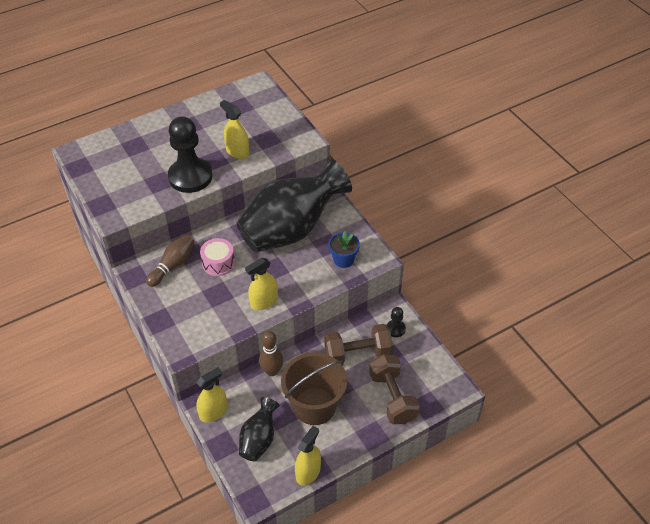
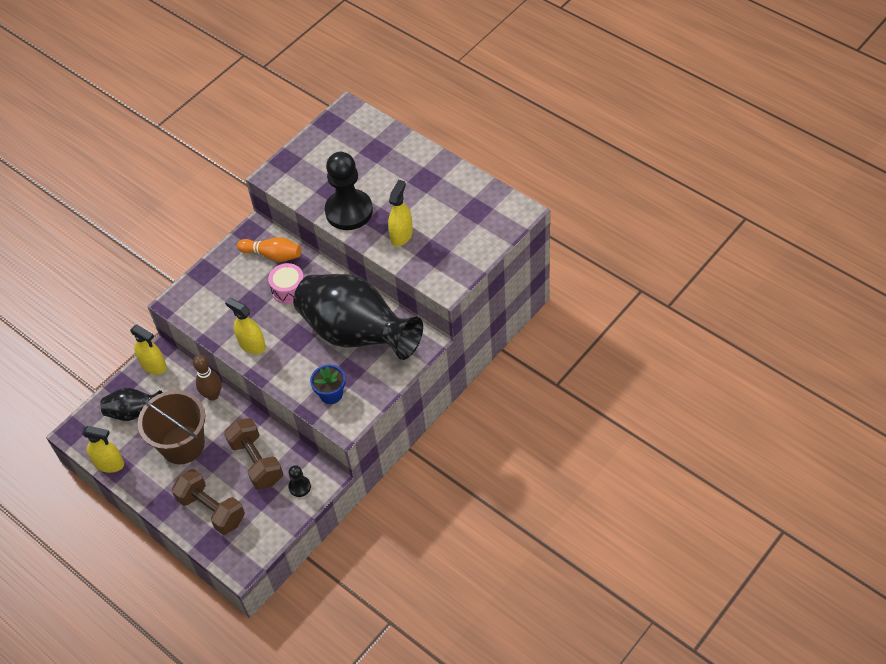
camera: 75 degrees right, 5 degrees up
brown bowling pin [146,235,195,287] -> orange bowling pin [237,237,301,262]
brown dumbbell [369,354,420,424] -> brown dumbbell turned 75 degrees clockwise [172,469,245,535]

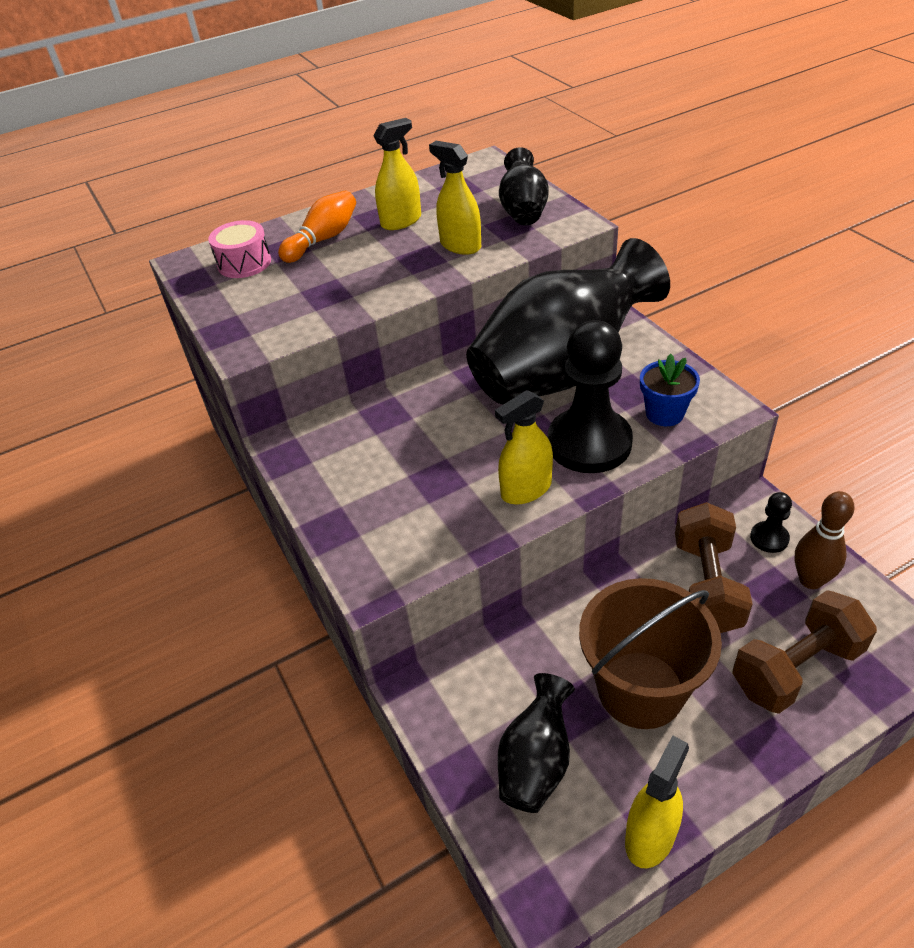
camera: 70 degrees left, 10 degrees down
yellow spray bottle [130,325,167,375] -> yellow spray bottle moved to [374,118,421,230]
brown bowling pin [193,355,222,401] -> brown bowling pin moved to [795,491,855,589]
brown dumbbell [224,418,283,490] -> brown dumbbell turned 75 degrees counterclockwise [675,502,753,633]
orange bowling pin [237,237,301,262] -> orange bowling pin moved to [278,191,356,263]
pink drum [268,263,304,304] -> pink drum moved to [208,220,271,278]
black pawn [325,152,373,230] -> black pawn moved to [548,320,633,473]
none -> black vase [499,147,549,226]

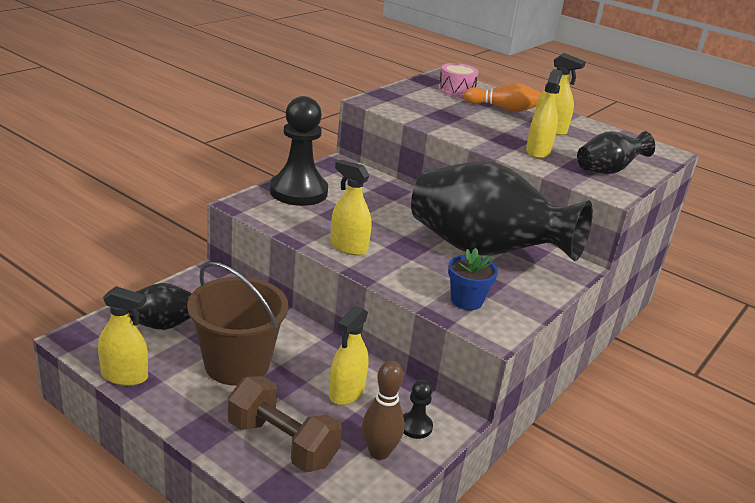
camera: 60 degrees right, 15 degrees down
black pawn [548,320,633,473] -> black pawn moved to [270,96,328,206]
brown dumbbell [675,502,753,633] -> yellow spray bottle [329,305,369,405]

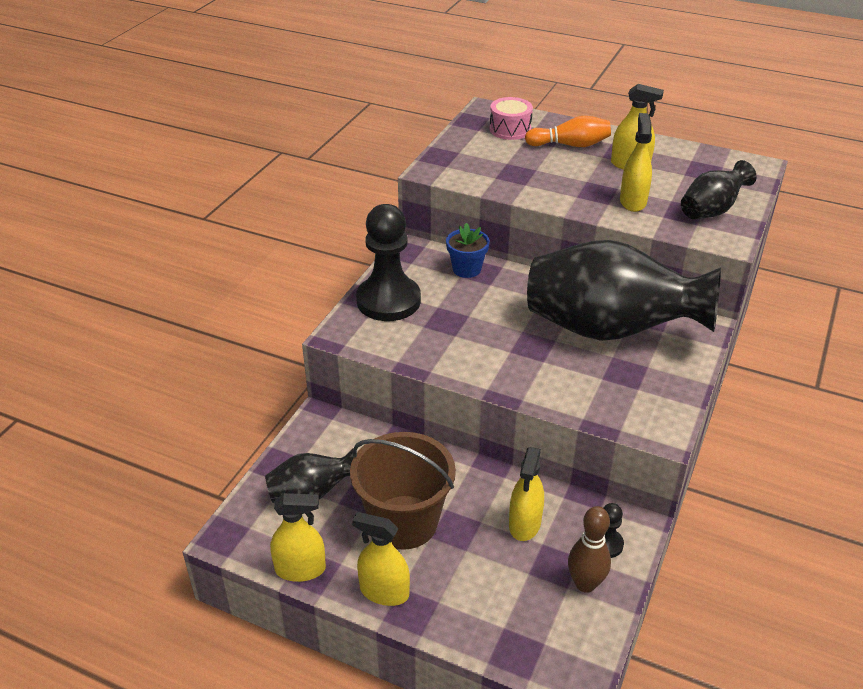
camera: 10 degrees left, 10 degrees up
brown dumbbell [228,376,342,473] -> none
yellow spray bottle [330,160,372,256] -> yellow spray bottle moved to [352,512,410,606]
blue flower pot [448,248,498,310] -> blue flower pot moved to [446,223,490,278]

